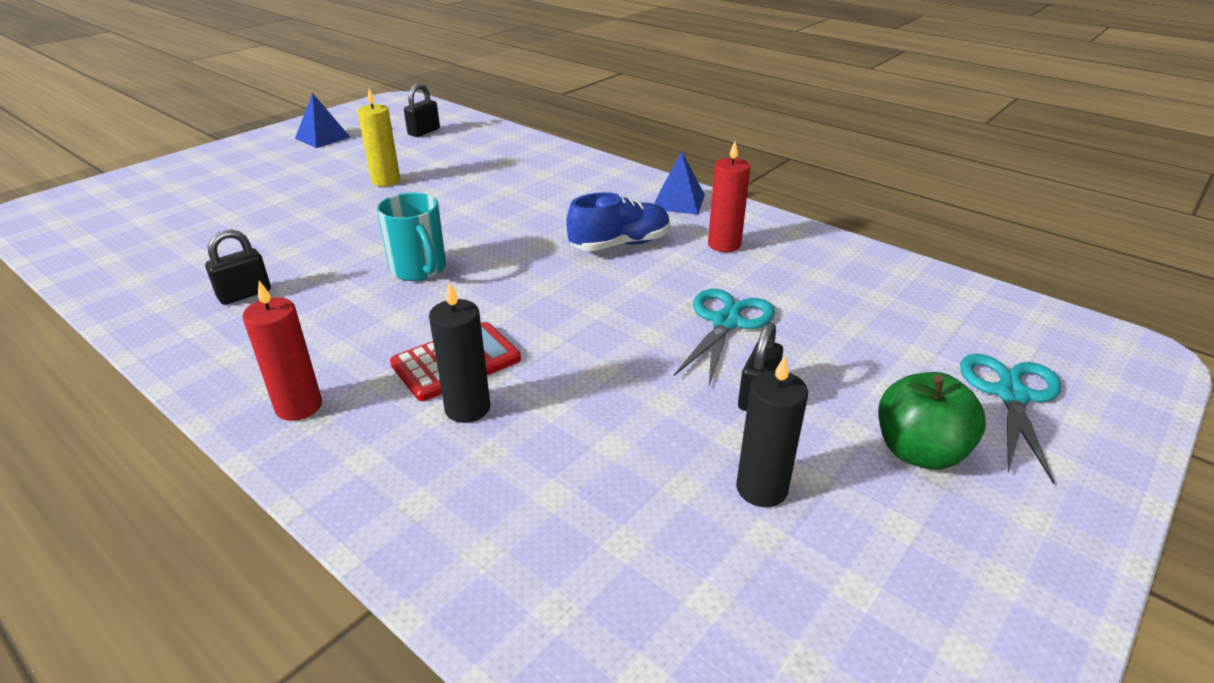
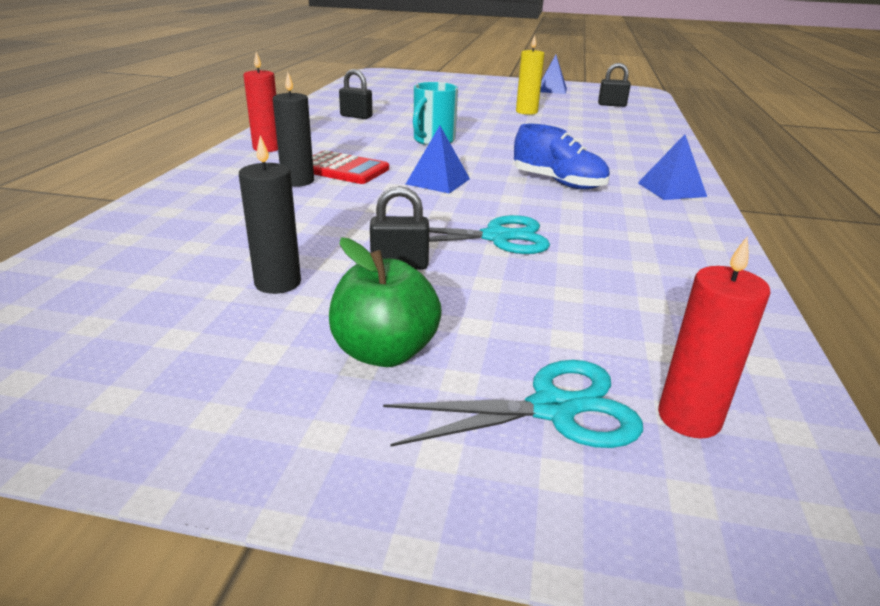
camera: 60 degrees right, 5 degrees down
red candle [708,141,750,252] -> red candle moved to [658,236,771,438]
none -> blue pyramid [406,126,470,193]

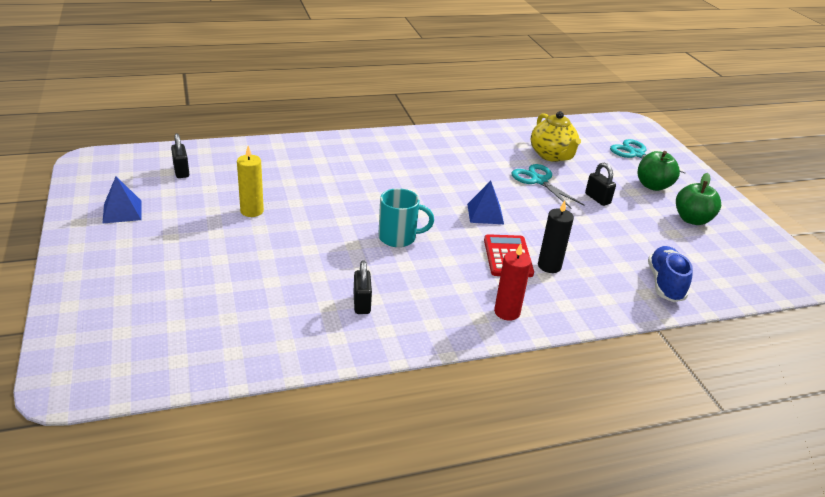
camera: 120 degrees left, 5 degrees up
black candle [239,135,301,294] -> none
blue shoe [514,124,610,189] -> blue shoe moved to [648,246,693,302]
blue pyramid [638,134,707,200] -> none
red candle [658,236,771,438] -> none
none -> yellow teapot [531,111,581,162]
none -> green apple [676,173,721,225]

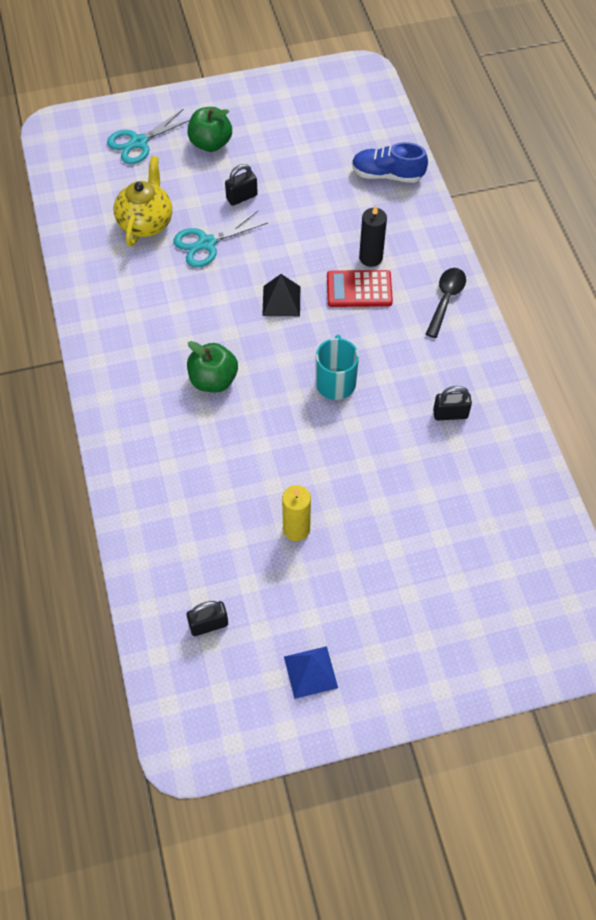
camera: 85 degrees left, 25 degrees up
blue pyramid [467,181,504,224] -> black pyramid [262,274,300,316]
red candle [494,244,531,321] -> black spoon [426,268,466,338]
yellow teapot [531,111,581,162] -> yellow teapot turned 60 degrees counterclockwise [114,156,172,246]
green apple [676,173,721,225] -> green apple moved to [187,341,238,392]

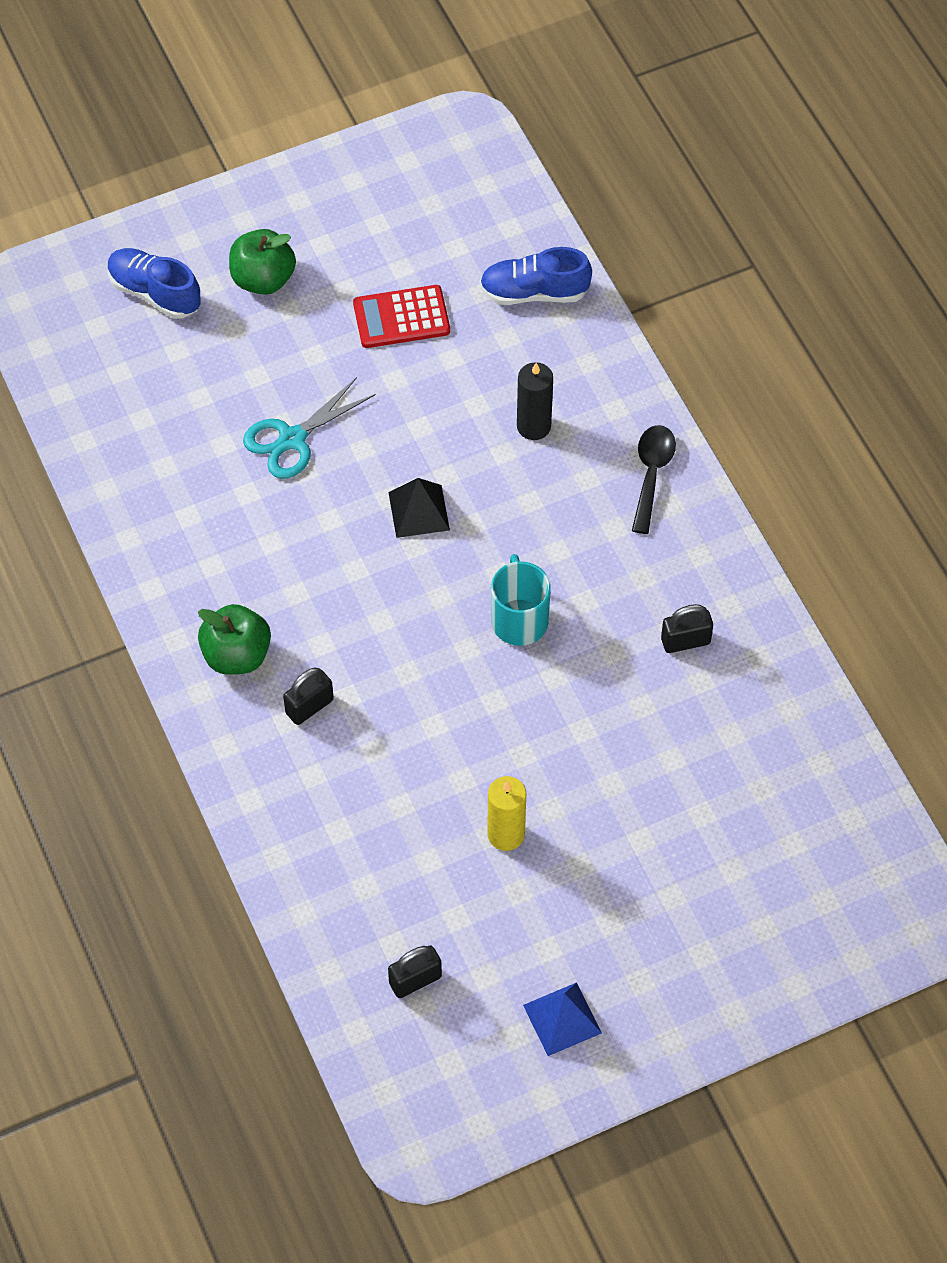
camera: 10 degrees left, 0 degrees up
turquoise scissors [107,109,190,164] -> blue shoe [108,248,201,319]
yellow teapot [114,156,172,246] -> none
green apple [187,341,238,392] -> green apple moved to [198,604,271,675]
black padlock [225,164,258,206] -> black padlock moved to [283,667,334,725]
red calculator [327,270,393,307] -> red calculator moved to [353,285,450,348]

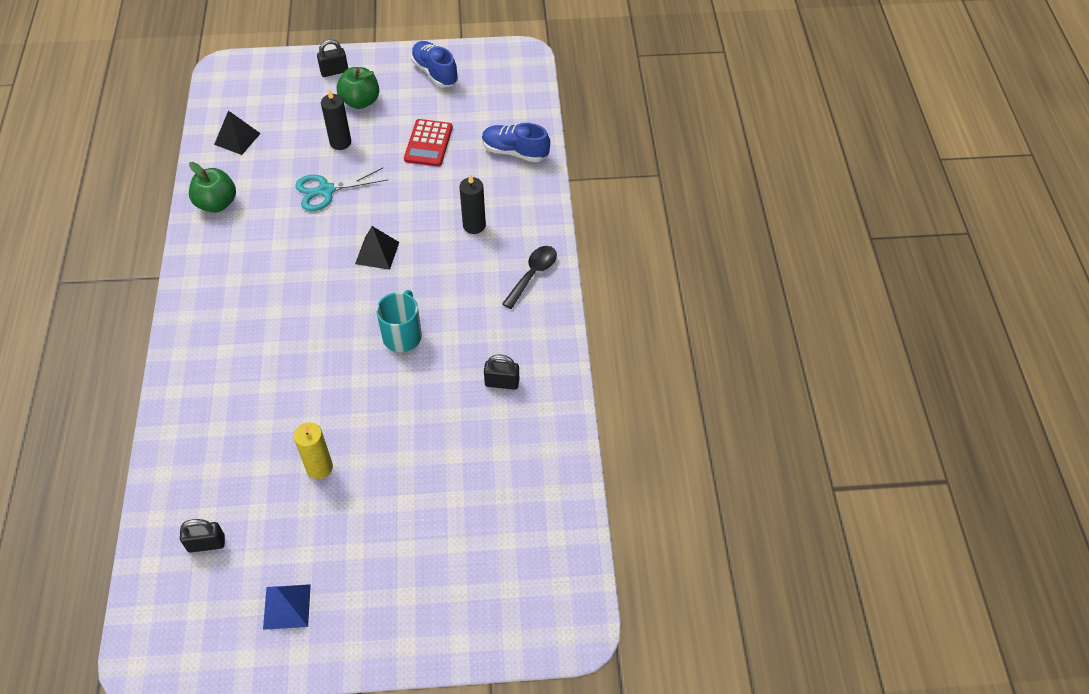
camera: 20 degrees right, 5 degrees down
blue shoe [108,248,201,319] -> blue shoe moved to [411,41,458,87]
green apple [198,604,271,675] -> green apple moved to [189,162,236,213]
black padlock [283,667,334,725] -> black padlock moved to [317,39,348,77]
red calculator [353,285,450,348] -> red calculator turned 90 degrees counterclockwise [404,119,453,166]
none -> black pyramid [214,111,261,155]
none -> black candle [321,89,351,150]

